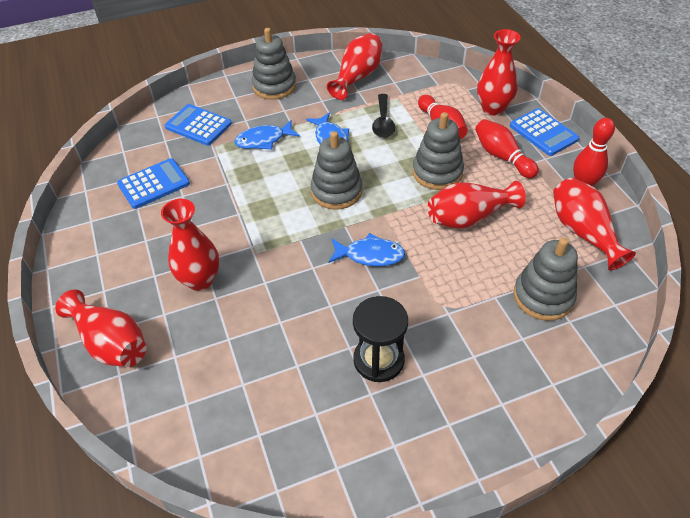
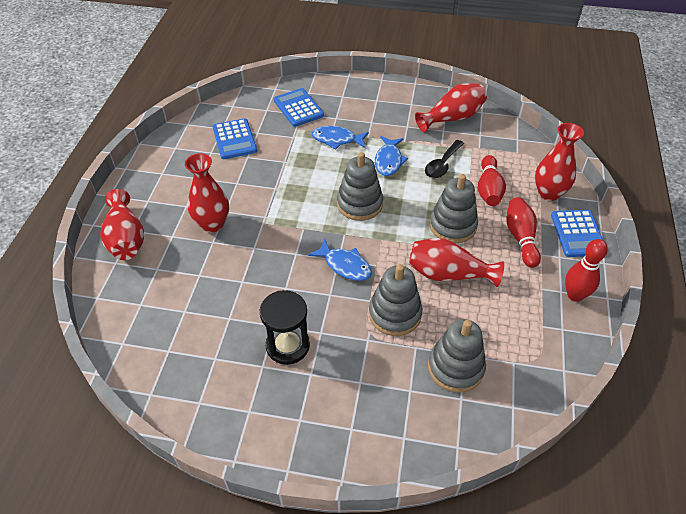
camera: 30 degrees right, 0 degrees up
blue calculator [117,158,190,209] -> blue calculator turned 75 degrees clockwise [213,118,257,159]
grey stacking toy [252,28,296,100] -> grey stacking toy moved to [369,264,422,336]
red vase [553,177,636,271] -> none

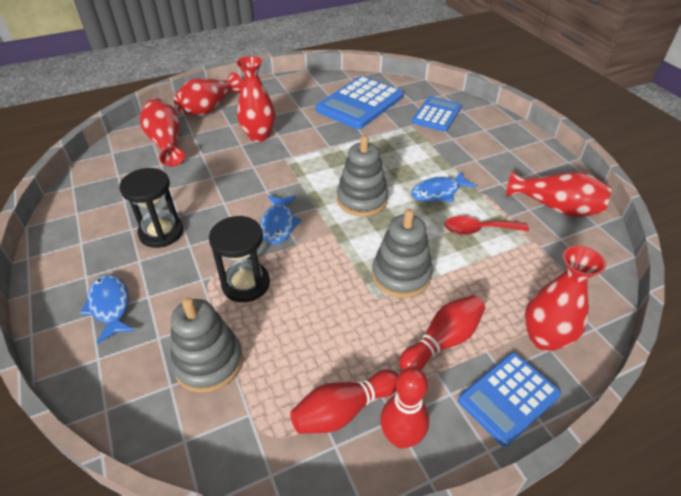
camera: 55 degrees right, 5 degrees down
blue calculator [213,118,257,159] -> blue calculator [316,76,403,129], size x1.59
blue fish [312,126,369,149] -> blue fish moved to [80,274,135,344]
grey stacking toy [369,264,422,336] -> black hourglass [209,216,270,302]
red vase [409,238,504,287] -> red vase moved to [140,98,185,167]
black spoon [425,140,464,178] -> red spoon [445,216,529,235]
red bowling pin [478,155,506,206] -> red bowling pin moved to [290,370,398,434]

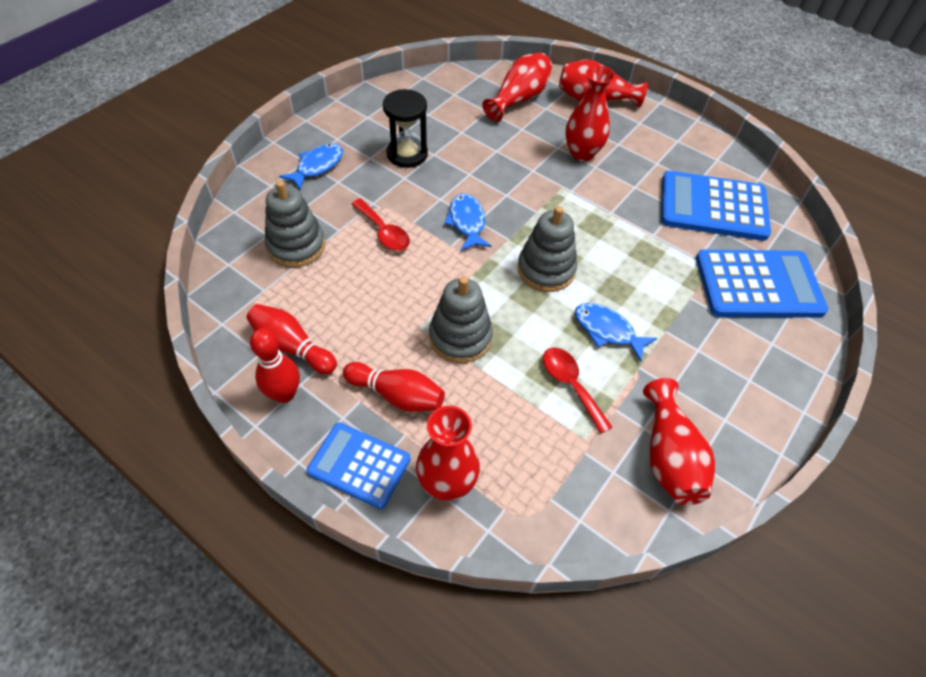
camera: 60 degrees right, 10 degrees up
black hourglass [209,216,270,302] -> red spoon [352,199,410,251]
blue fish [260,195,302,244] -> blue fish turned 105 degrees clockwise [444,193,492,251]
blue calculator [412,96,462,132] -> blue calculator [696,250,828,318], size x1.59

